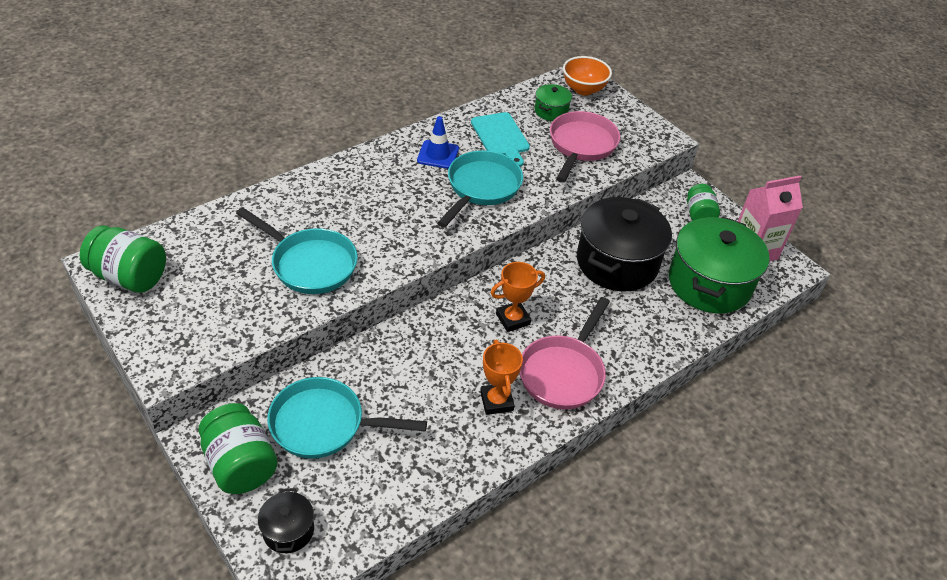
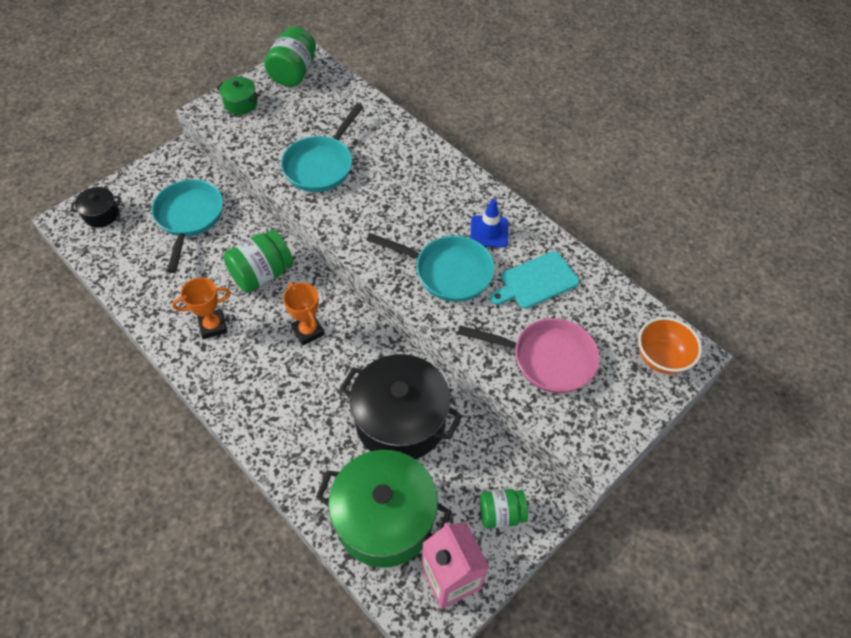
camera: 85 degrees right, 10 degrees up
green jar [198,403,278,494] -> green jar moved to [223,230,293,293]
pink pan [519,297,610,409] -> none
green pot [535,84,572,121] -> green pot moved to [216,77,260,115]

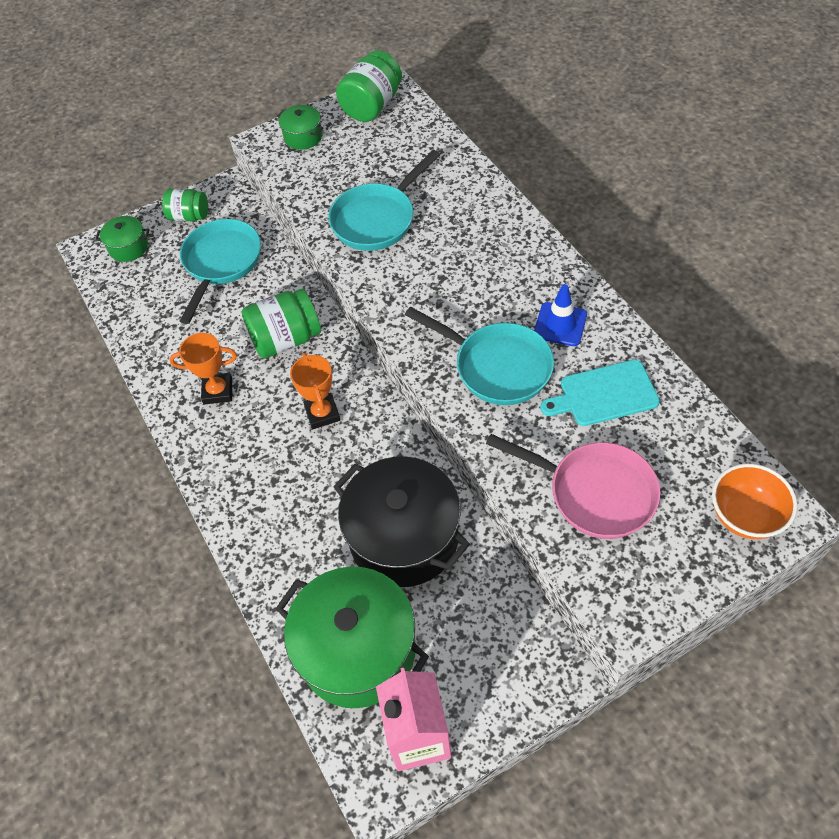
camera: 20 degrees right, 0 degrees up
black pot [71,187,120,228] -> green pot [95,216,149,262]
green jar [480,489,528,529] -> green jar moved to [162,188,208,221]

